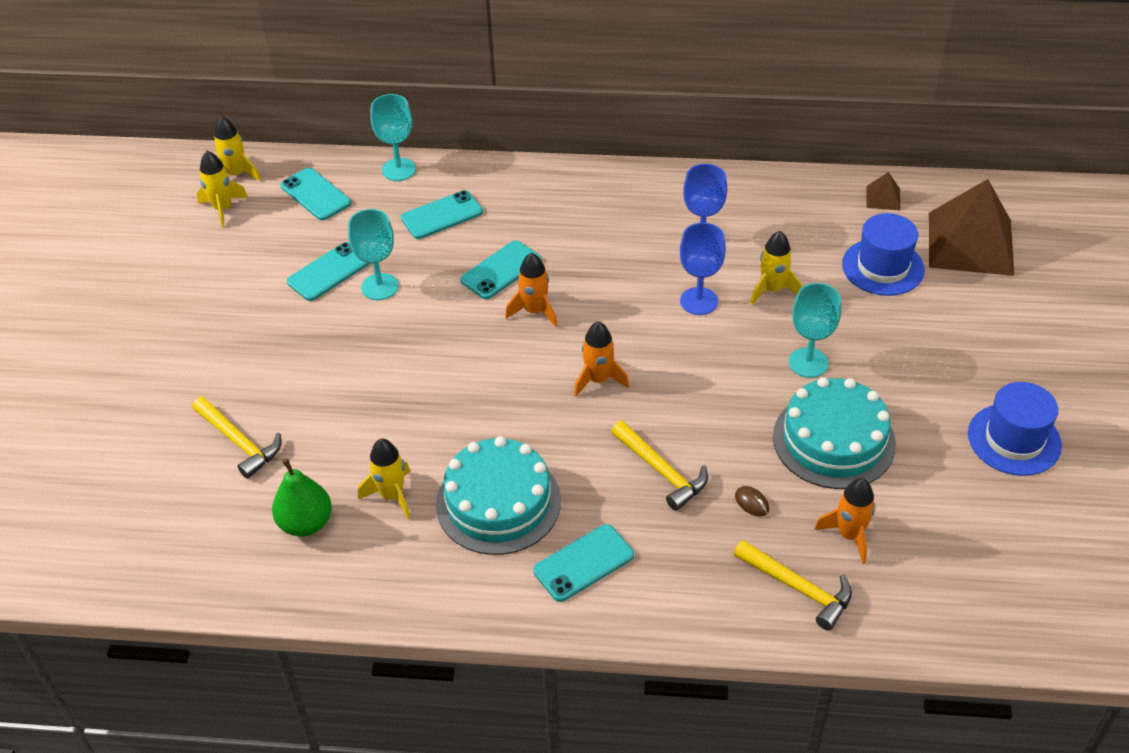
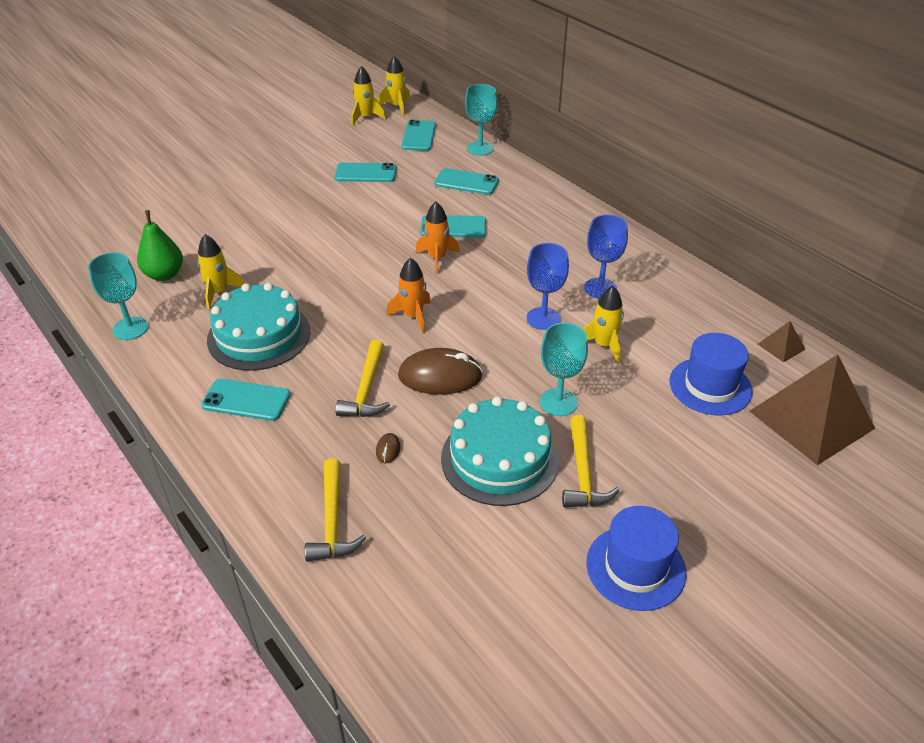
camera: 45 degrees right, 5 degrees down
yellow hammer [192,397,281,479] -> yellow hammer moved to [562,415,619,508]
turquoise goblet [348,209,398,300] -> turquoise goblet moved to [88,252,149,340]
orange rocket [814,478,876,564] -> none
none -> brown mouse [398,348,483,395]

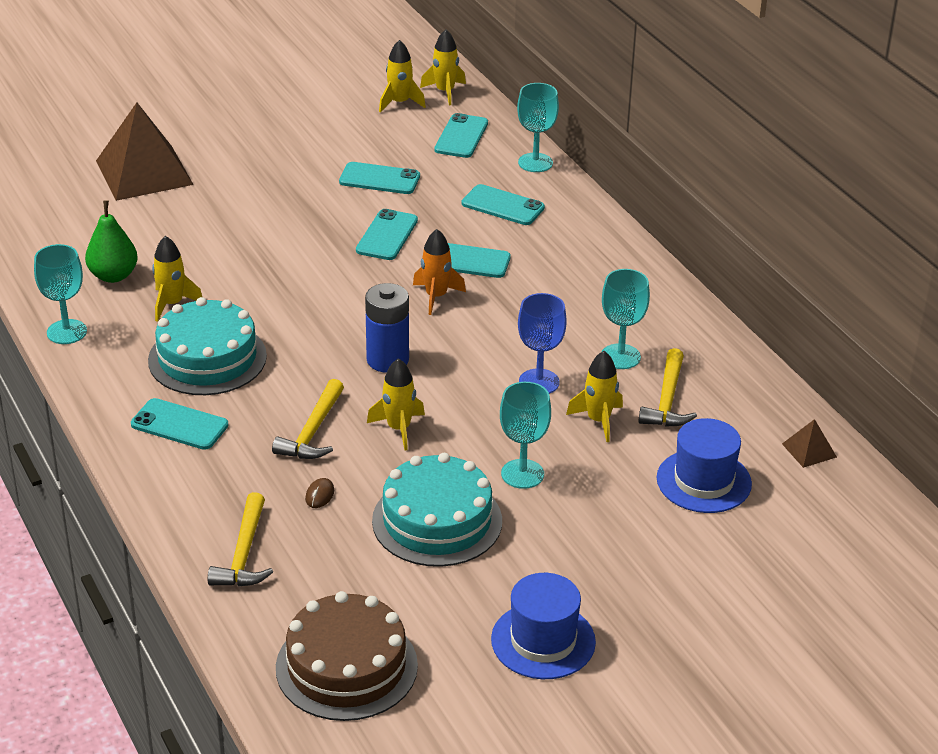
camera: 10 degrees right, 5 degrees down
orange rocket [386,258,431,333] -> blue battery [365,283,409,373]
brown mouse [398,348,483,395] -> yellow rocket [367,358,425,451]
yellow hammer [562,415,619,508] -> yellow hammer moved to [638,348,697,427]
blue goblet [584,214,628,299] -> turquoise goblet [602,269,650,369]
brown pyramid [750,354,875,465] -> brown pyramid moved to [96,103,194,201]
none -> brown cake [276,591,418,721]
none -> turquoise phone [356,209,418,260]

